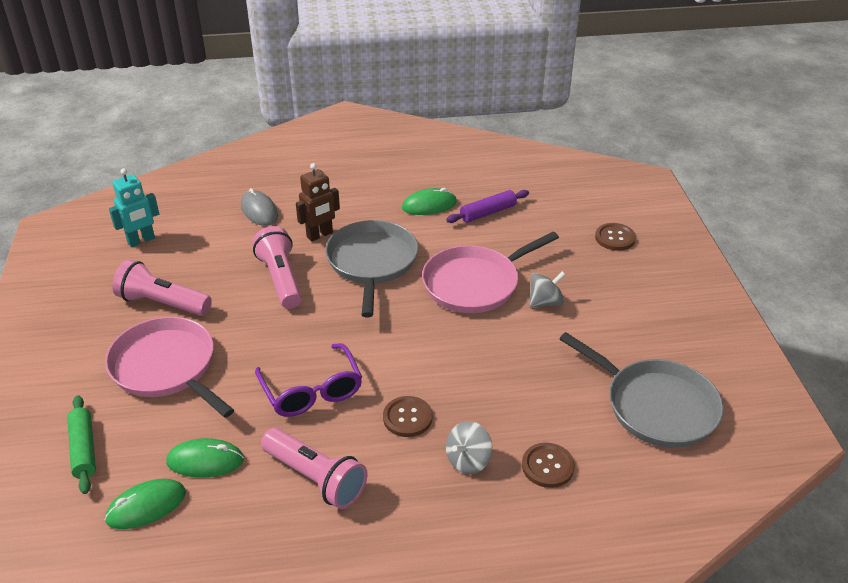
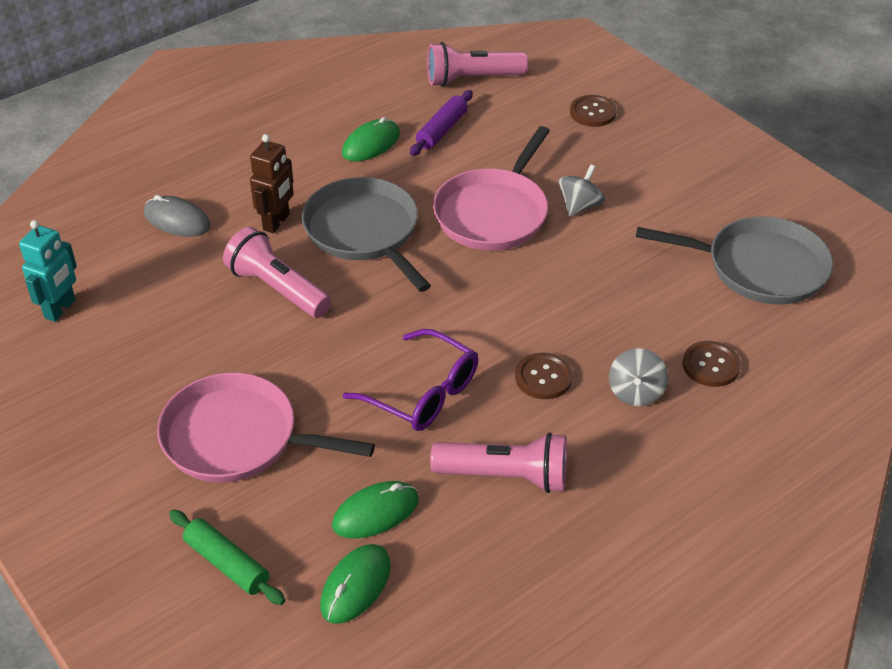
camera: 30 degrees left, 5 degrees up
pink flashlight [112,260,212,316] -> pink flashlight moved to [427,42,528,87]

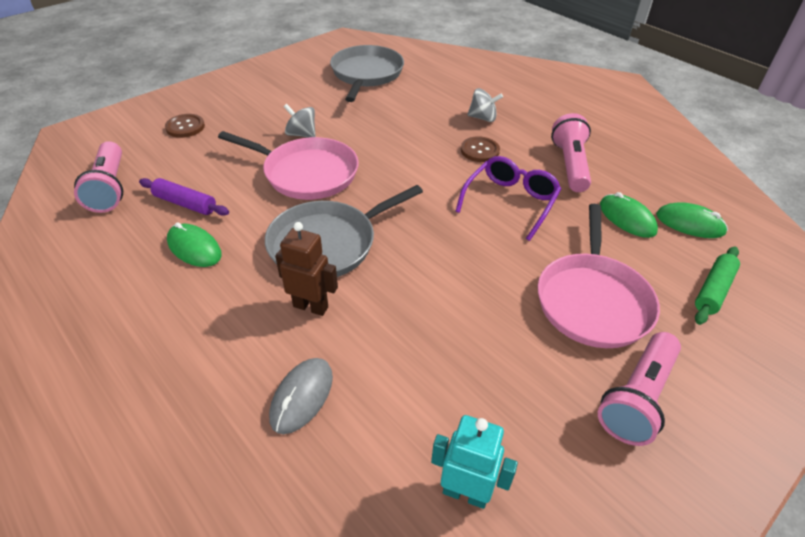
camera: 95 degrees left, 0 degrees up
pink flashlight [223,227,331,318] -> pink flashlight moved to [598,332,681,446]
brown button [683,341,741,387] -> none

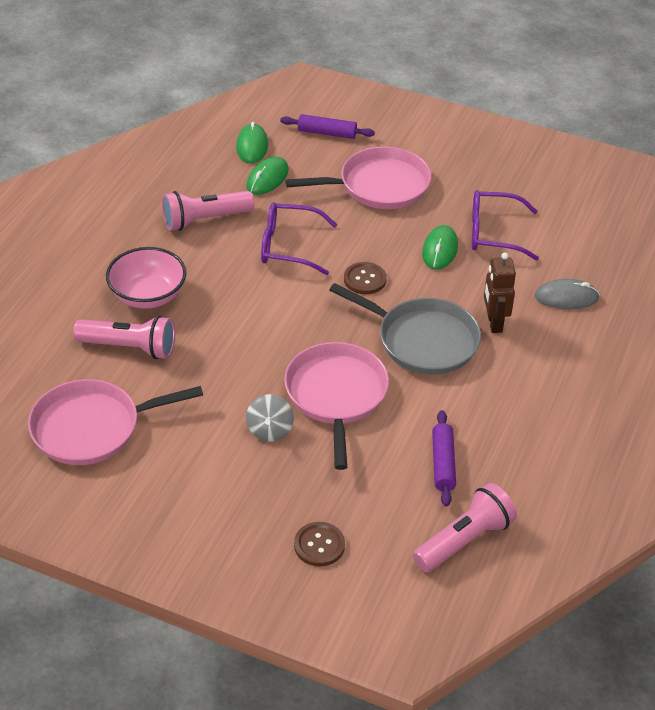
camera: 115 degrees left, 0 degrees up
green mouse [167,222,222,267] -> green mouse moved to [422,225,458,270]
grey pan [330,45,404,102] -> pink pan [28,379,203,465]
turquoise robot [431,415,518,509] -> none
brown button [461,136,500,162] -> brown button moved to [344,262,387,294]
grey spinning top [467,88,503,122] -> pink bowl [106,247,186,309]
pink flashlight [598,332,681,446] -> pink flashlight moved to [73,316,175,359]
green rolling pin [695,247,740,325] -> purple rolling pin [280,114,375,139]
none -> purple glasses [472,190,539,260]

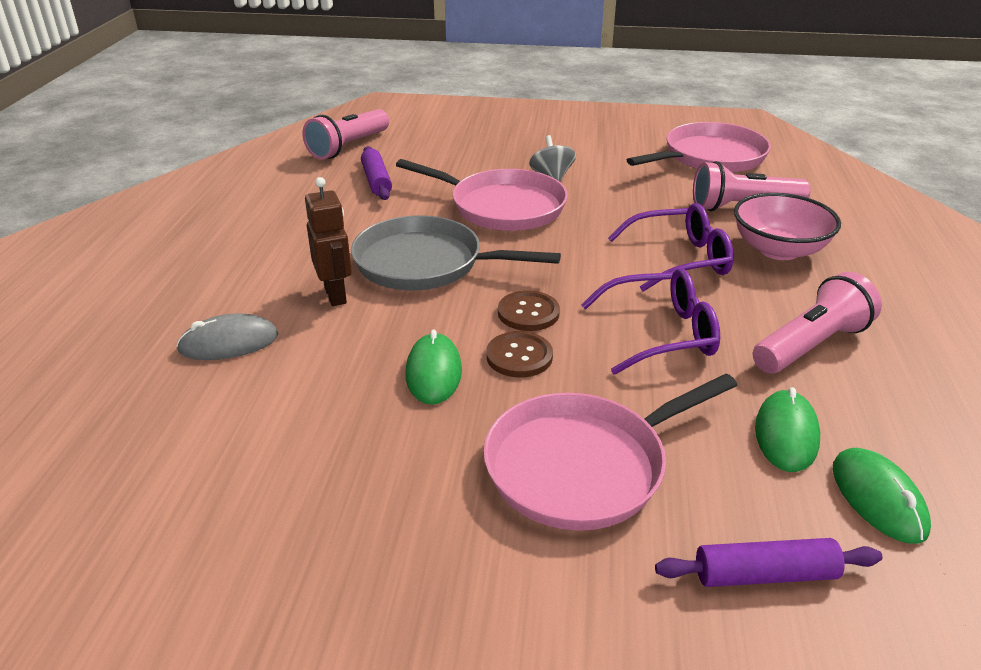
camera: 165 degrees right, 10 degrees down
pink pan [284,342,389,470] -> pink pan turned 45 degrees counterclockwise [396,159,568,231]
brown button [294,522,345,566] -> brown button moved to [486,331,553,377]
purple glasses [472,190,539,260] -> purple glasses moved to [608,203,734,291]

